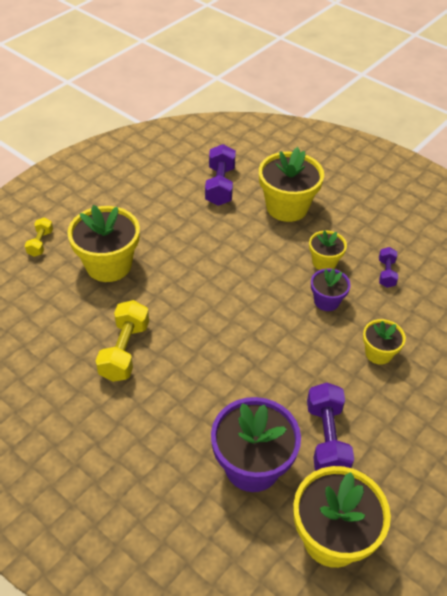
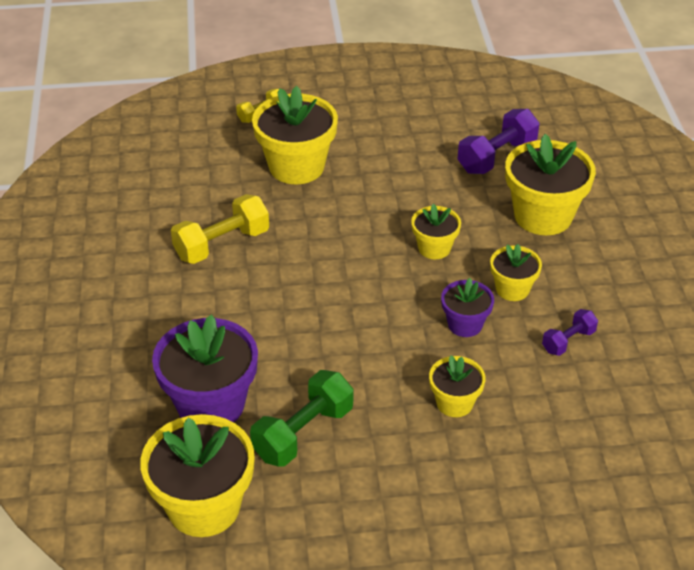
camera: 45 degrees right, 5 degrees down
purple dumbbell [307,383,354,471] -> green dumbbell [250,370,353,467]
none -> yellow flower pot [411,204,461,259]

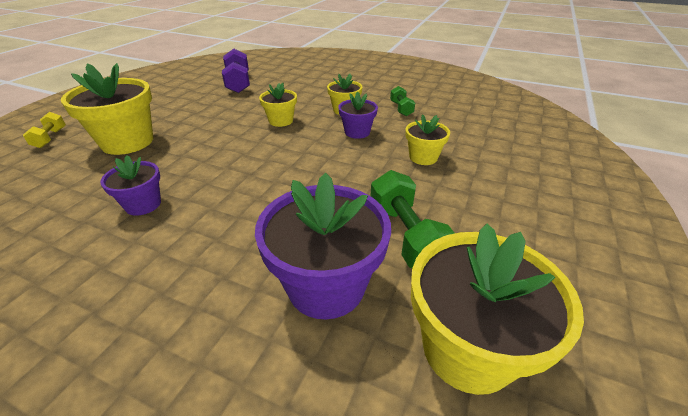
camera: 60 degrees left, 5 degrees down
yellow dumbbell [171,194,269,264] -> purple flower pot [100,155,161,216]
yellow flower pot [505,134,596,235] -> none
purple dumbbell [542,309,598,356] -> green dumbbell [390,86,415,116]

